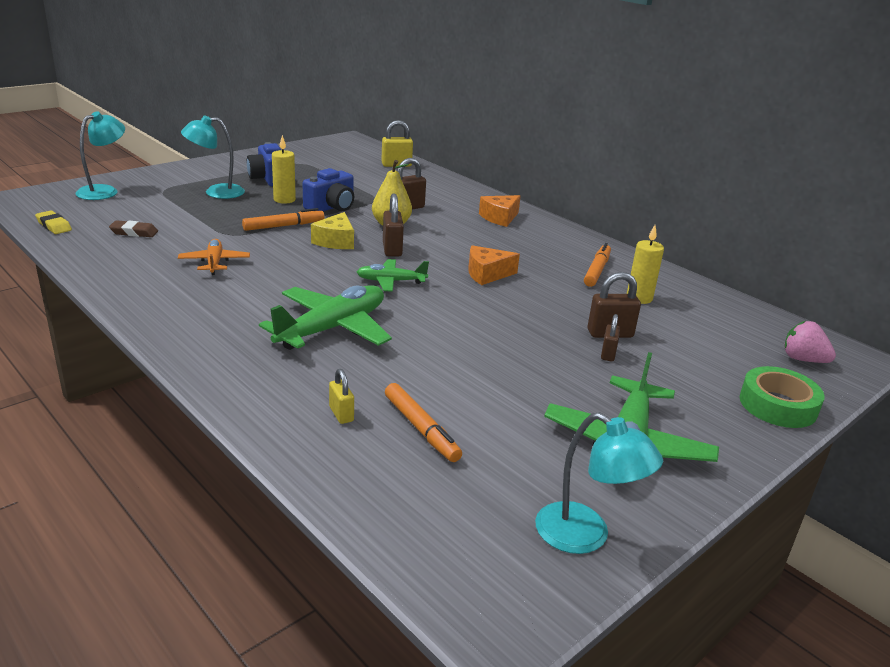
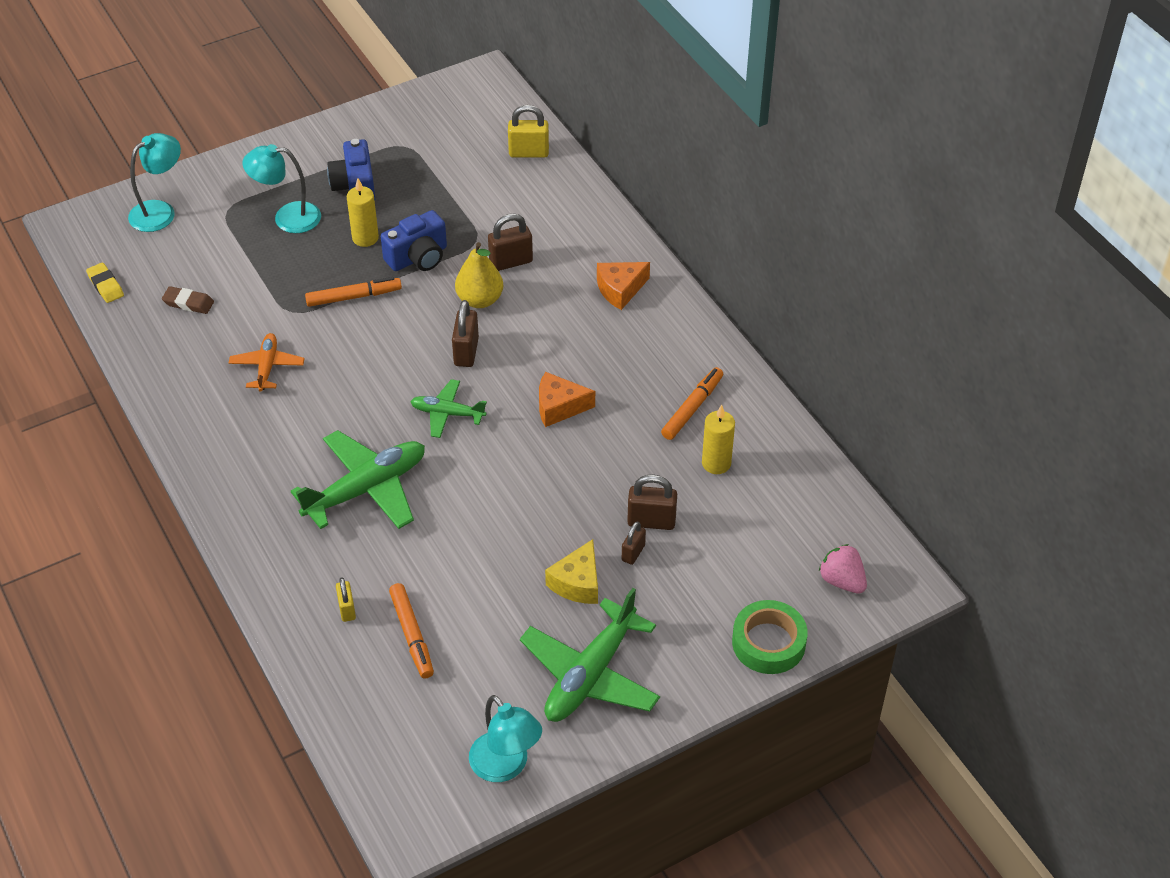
camera: 15 degrees right, 20 degrees up
yellow cheese [311,212,354,249] -> yellow cheese moved to [545,539,598,604]

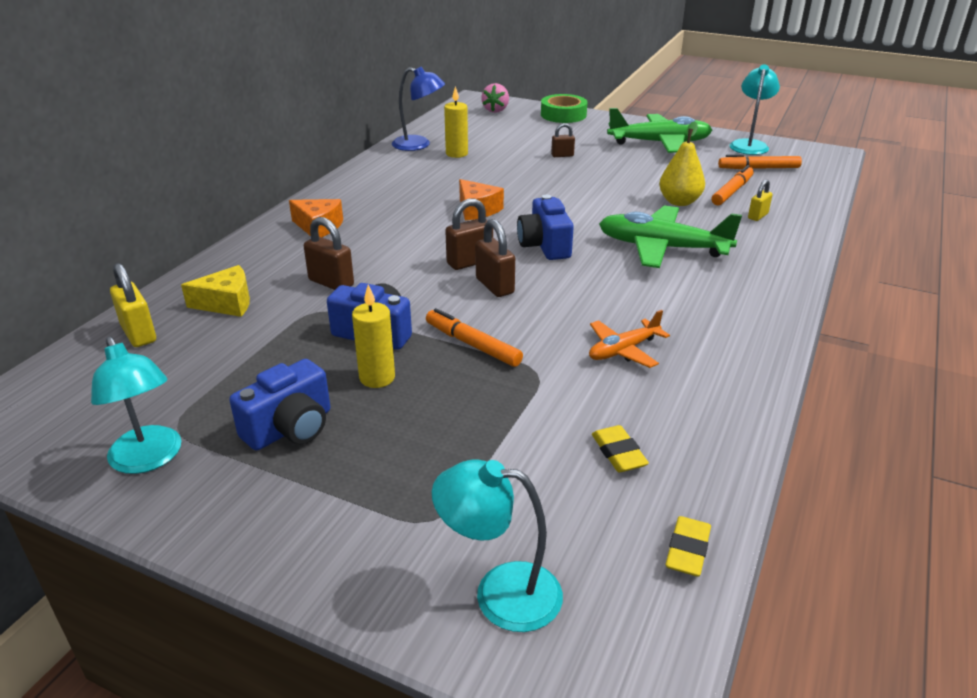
camera: 125 degrees left, 15 degrees down
brown eraser [162,286,214,314] -> yellow eraser [592,425,649,472]
turquoise lamp [242,144,321,233] -> turquoise lamp moved to [91,336,181,474]
green plane [410,379,487,438] -> blue camera [517,195,574,260]
yellow pear [455,242,503,308] -> yellow pear moved to [659,121,705,206]
yellow cheese [545,539,598,604] -> yellow cheese moved to [181,265,250,317]
brown padlock [627,475,677,530] -> brown padlock moved to [475,219,515,297]
orange marker [661,367,723,440] -> orange marker moved to [718,154,802,169]
none -> blue lamp [392,67,445,151]

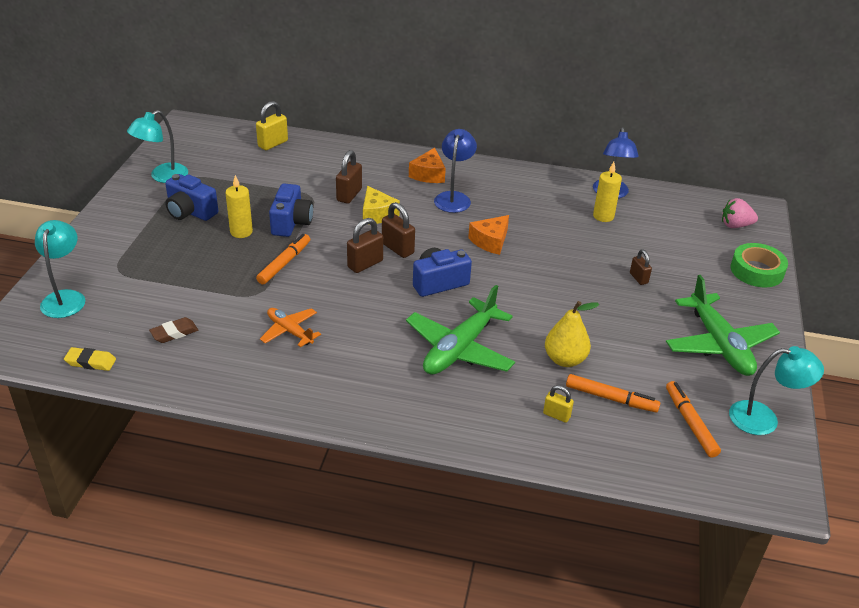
camera: 75 degrees right, 5 degrees up
yellow cheese [181,265,250,317] -> yellow cheese moved to [363,186,400,224]
yellow eraser [592,425,649,472] -> brown eraser [149,317,198,343]
green plane [599,205,742,268] -> green plane turned 150 degrees counterclockwise [406,285,515,375]
none -> blue lamp [434,129,477,213]

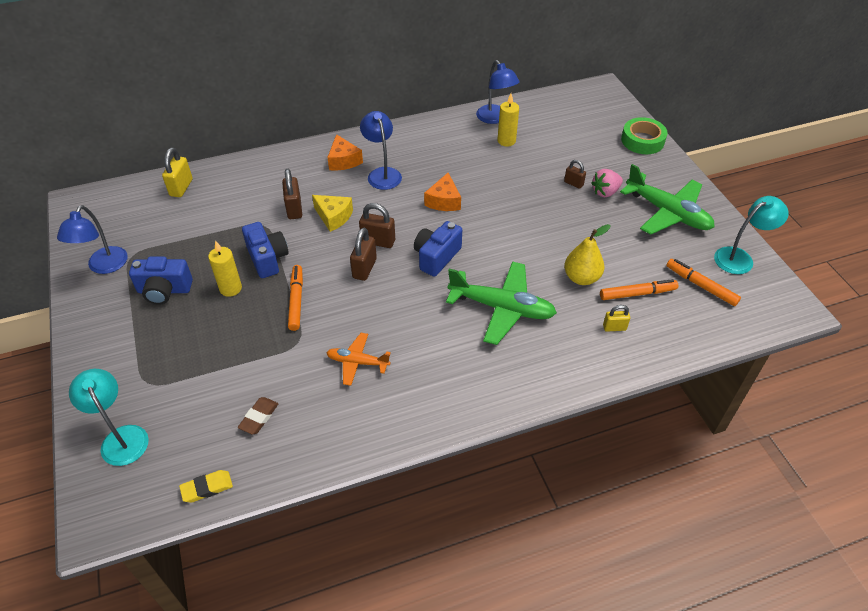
camera: 30 degrees left, 10 degrees up
turquoise lamp [127,110,188,183] -> blue lamp [57,205,128,274]
green plane [406,285,515,375] -> green plane turned 75 degrees counterclockwise [446,261,557,345]
pink strawberry [722,198,758,228] -> pink strawberry moved to [591,169,623,197]

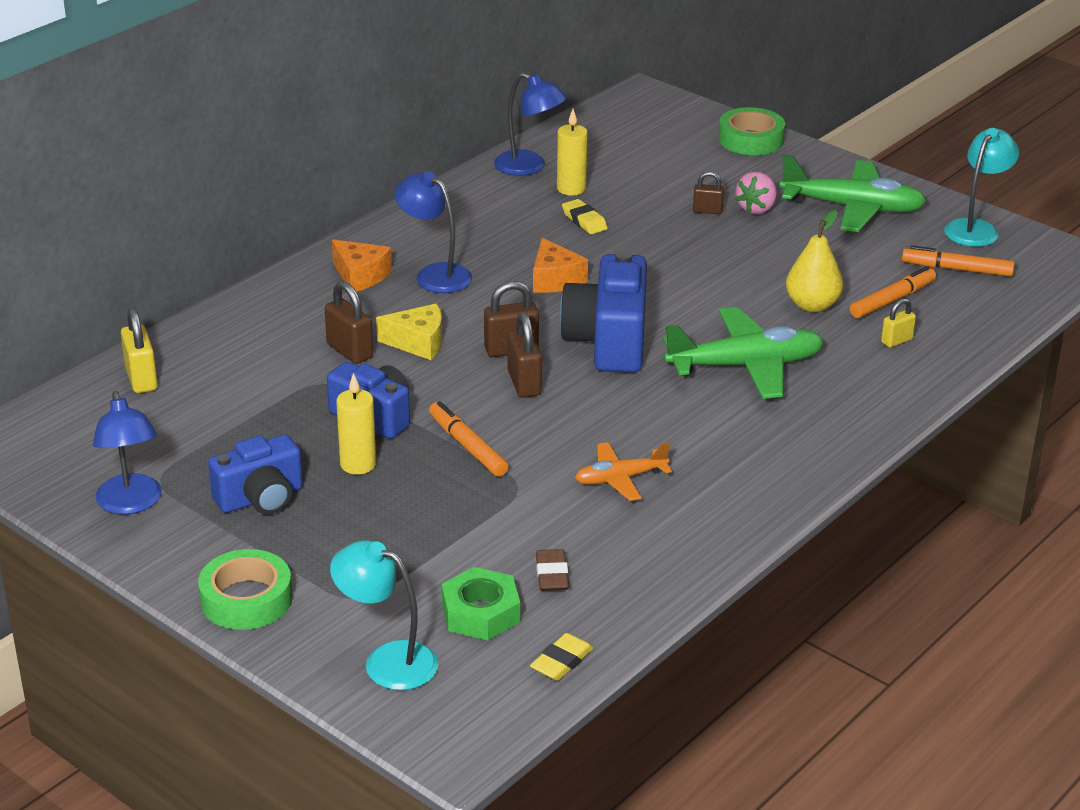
camera: 30 degrees left, 15 degrees down
blue camera [414,221,462,277] -> blue camera [559,250,647,373], size x1.50
none -> green tape [198,549,293,630]
none -> green nut [442,567,520,641]
none -> yellow eraser [562,199,608,234]

